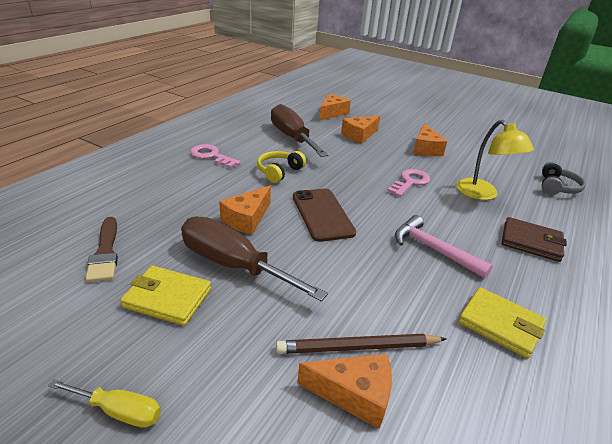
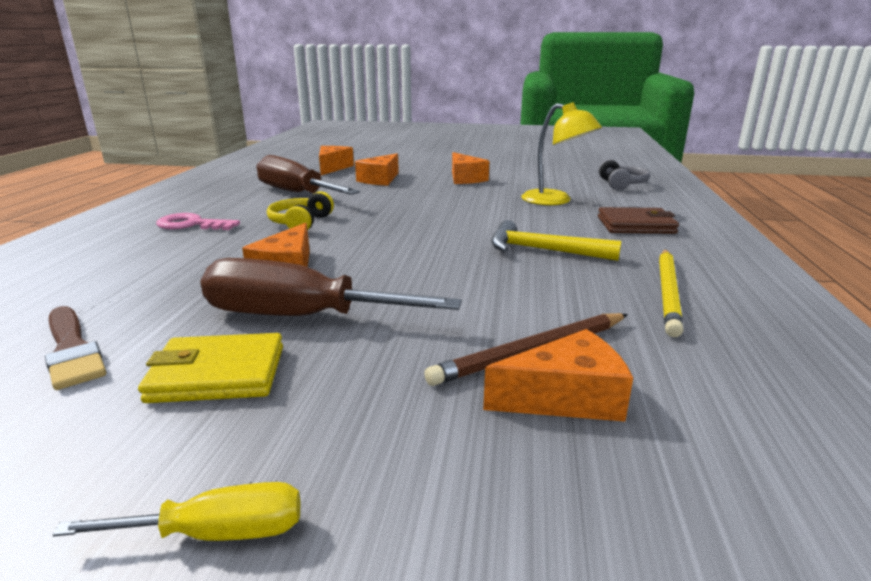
camera: 20 degrees left, 10 degrees down
brown phone [293,189,356,242] -> none
pink key [387,169,430,197] -> none
pink hammer [395,215,493,278] -> yellow hammer [491,220,621,261]
yellow wallet [458,287,546,359] -> yellow pencil [659,250,683,337]

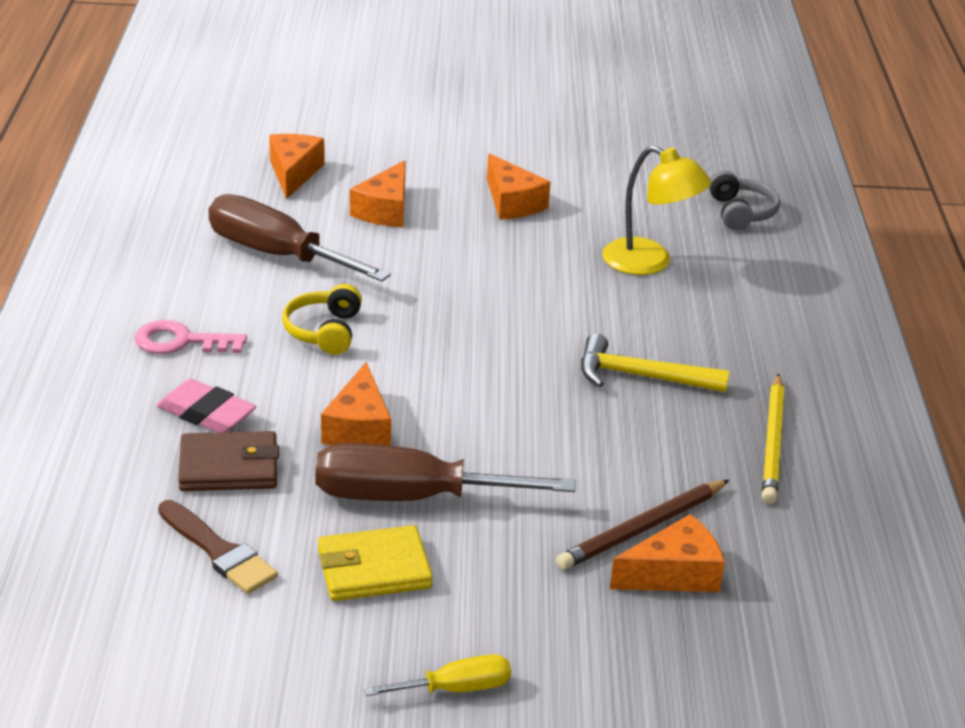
camera: 10 degrees left, 10 degrees up
brown wallet [598,207,679,234] -> brown wallet moved to [178,431,279,491]
none -> pink eraser [157,379,256,433]

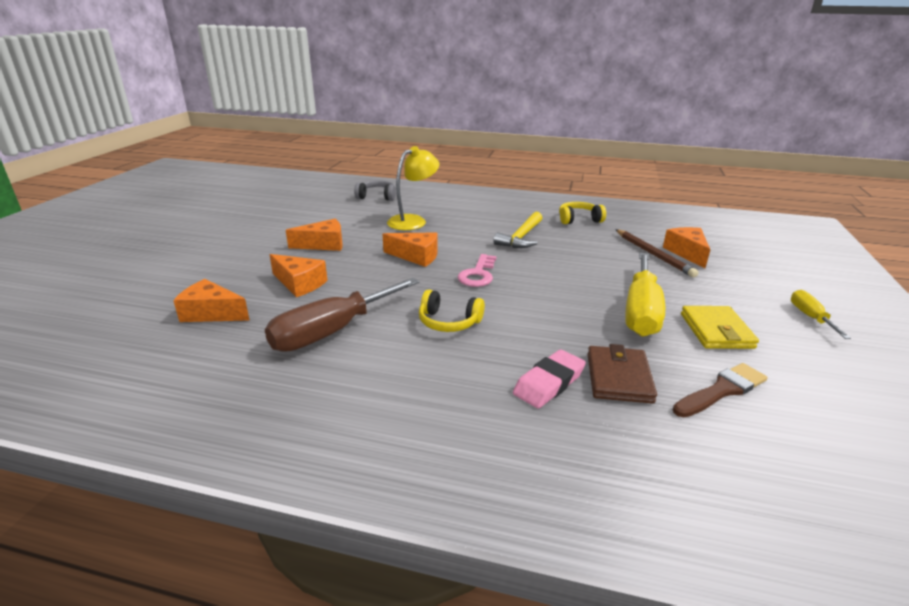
camera: 75 degrees left, 5 degrees down
pink key [135,320,247,354] -> pink key moved to [458,254,496,287]
brown screwdriver [315,443,575,501] -> yellow screwdriver [625,252,665,337]
orange cheese [321,362,391,446] -> orange cheese moved to [383,232,437,267]
yellow pencil [762,374,784,504] -> yellow headphones [559,202,606,224]

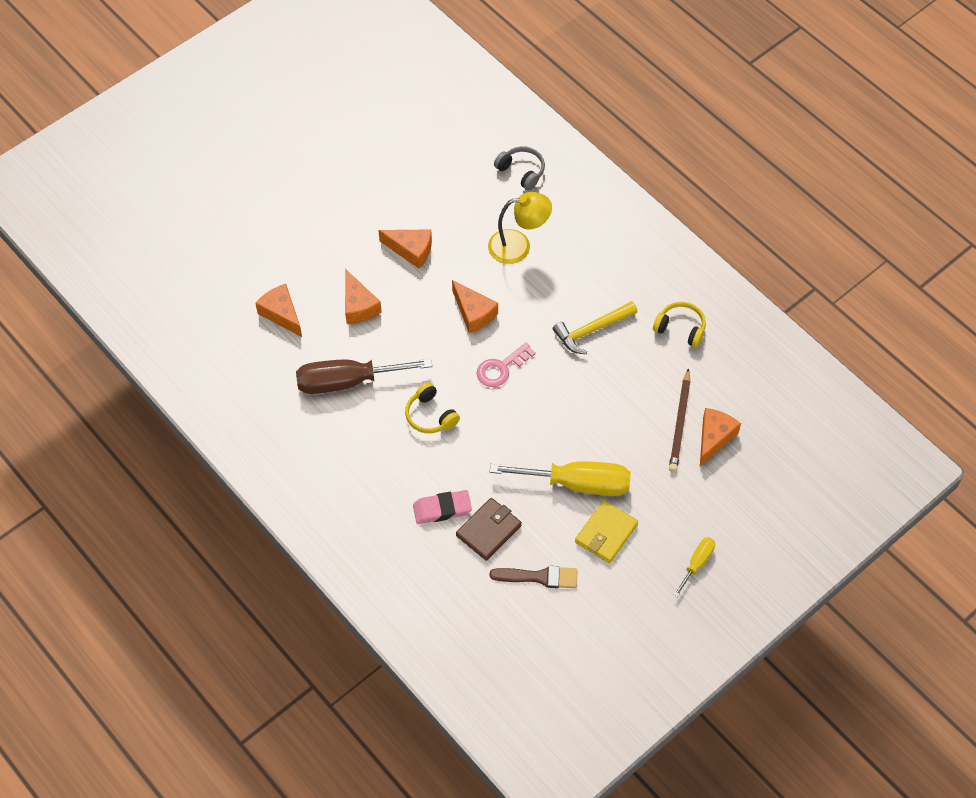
camera: 35 degrees right, 30 degrees up
yellow screwdriver [625,252,665,337] -> yellow screwdriver turned 135 degrees counterclockwise [490,461,631,496]

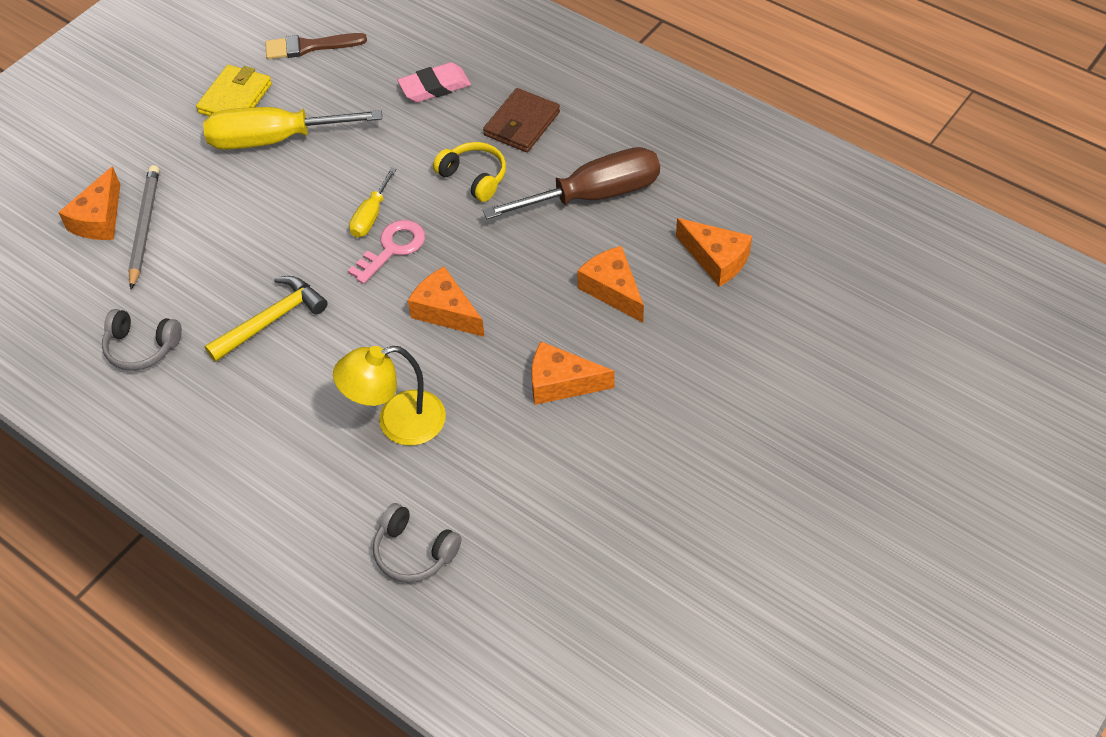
camera: 170 degrees right, 5 degrees down
brown wallet [456,498,522,561] -> brown wallet moved to [483,88,560,152]
yellow headphones [653,302,706,347] -> grey headphones [102,309,182,371]
brown pencil [669,368,691,472] -> grey pencil [128,165,159,290]
yellow screwdriver [673,537,715,597] -> yellow screwdriver moved to [349,168,397,237]

